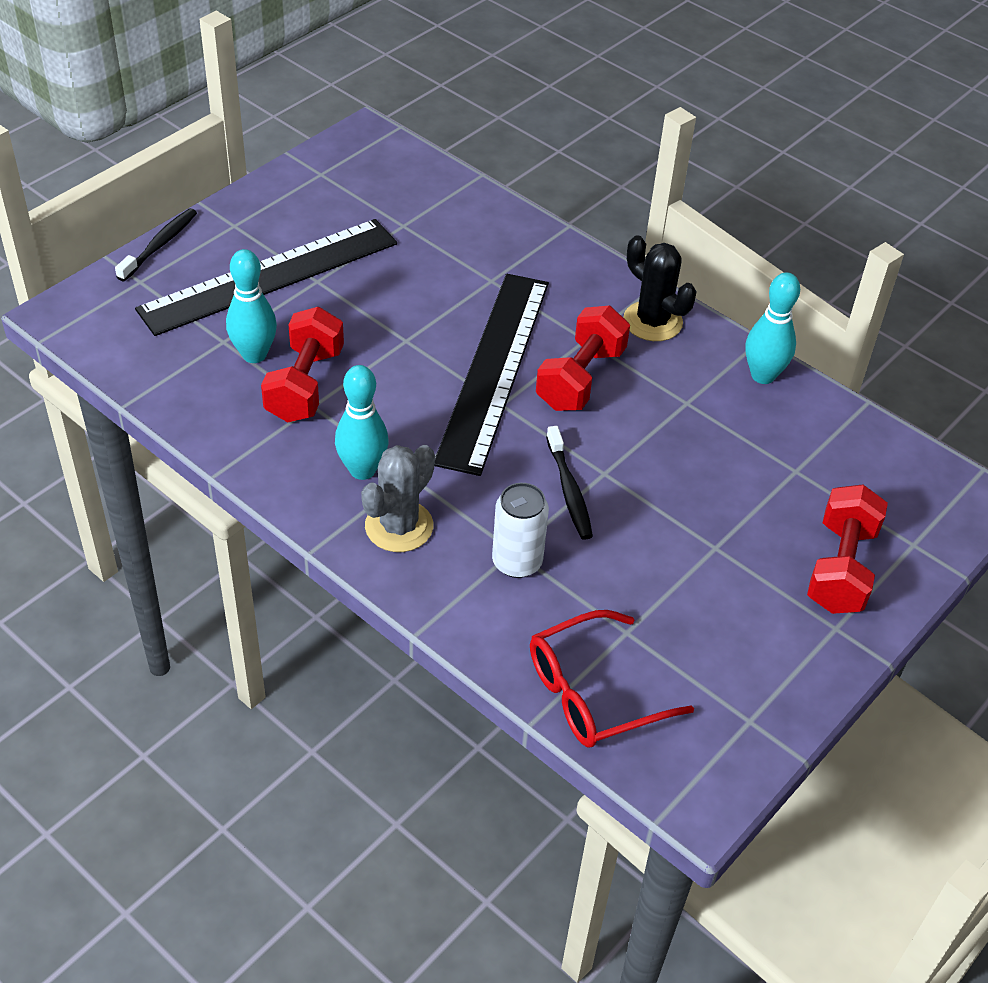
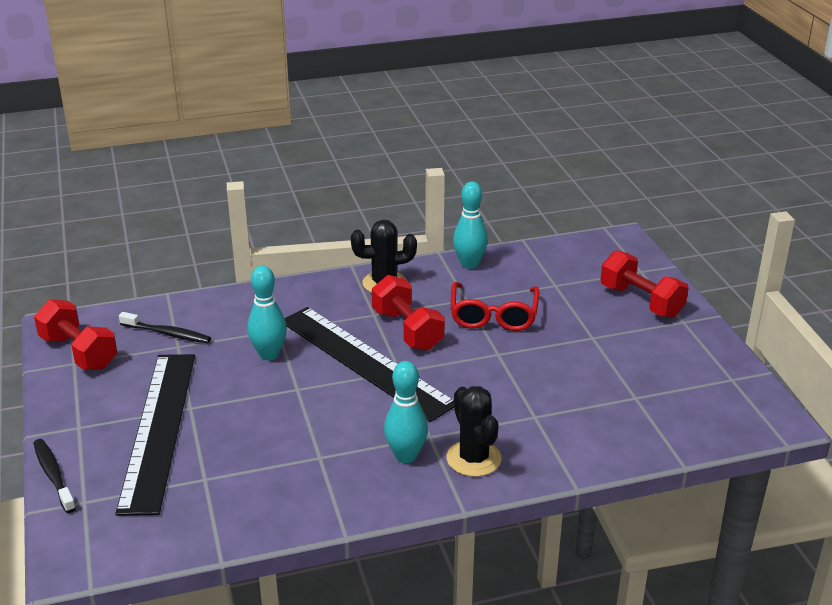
camera: 55 degrees left, 15 degrees down
turquoise bowling pin [226,249,277,363] -> turquoise bowling pin moved to [247,266,287,360]
red dumbbell [261,307,344,422] -> red dumbbell moved to [34,299,117,370]
grey cactus [361,445,435,552] -> black cactus [447,386,502,477]
white can [492,483,549,578] -> none
red glasses [530,610,694,748] -> red glasses moved to [451,282,540,331]
black toothbrush [546,426,593,540] -> black toothbrush moved to [119,312,211,343]

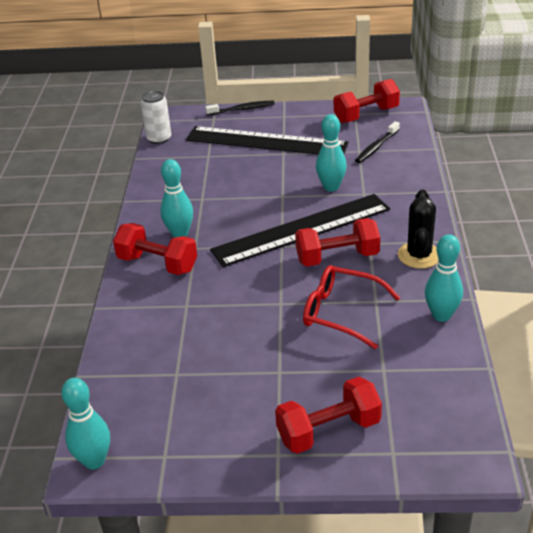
camera: 110 degrees right, 5 degrees up
black cactus [447,386,502,477] -> red dumbbell [113,223,197,275]
none -> turquoise bowling pin [61,378,110,469]
none -> white can [141,91,171,144]

